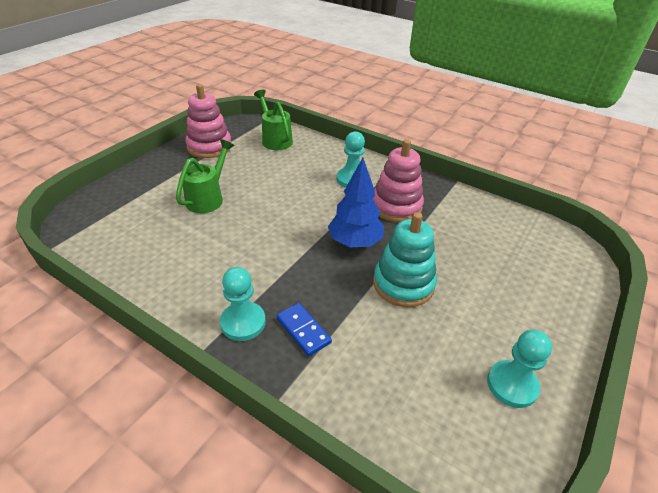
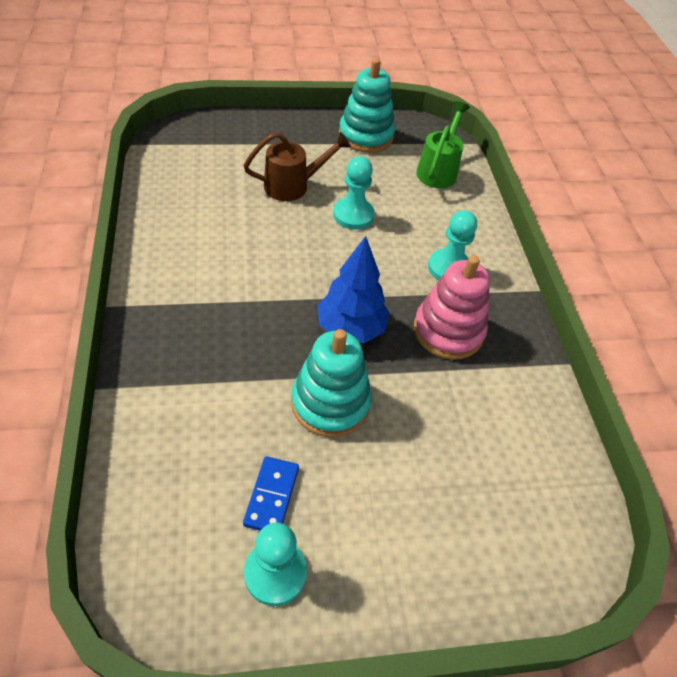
camera: 45 degrees right, 10 degrees up
green watering can [176,139,234,213] -> brown watering can [244,132,351,201]
pink stacking toy [185,84,232,158] -> turquoise stacking toy [339,58,395,153]
turquoise pawn [220,267,266,341] -> turquoise pawn moved to [333,156,375,230]
blue domino [277,303,332,356] -> blue domino moved to [243,456,299,531]

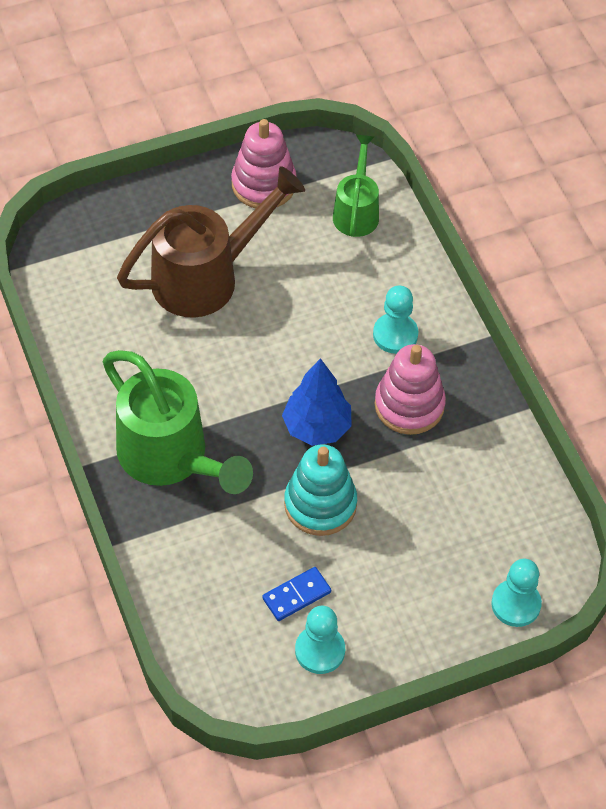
camera: 10 degrees left, 5 degrees up
blue domino [243,456,299,531] -> blue domino turned 60 degrees clockwise [262,567,331,621]
brown watering can [244,132,351,201] -> brown watering can [117,166,305,318], size x1.75
turquoise pawn [333,156,375,230] -> turquoise pawn moved to [491,559,542,627]
turquoise stacking toy [339,58,395,153] -> pink stacking toy [231,119,297,208]
none -> green watering can [103,350,253,494]

